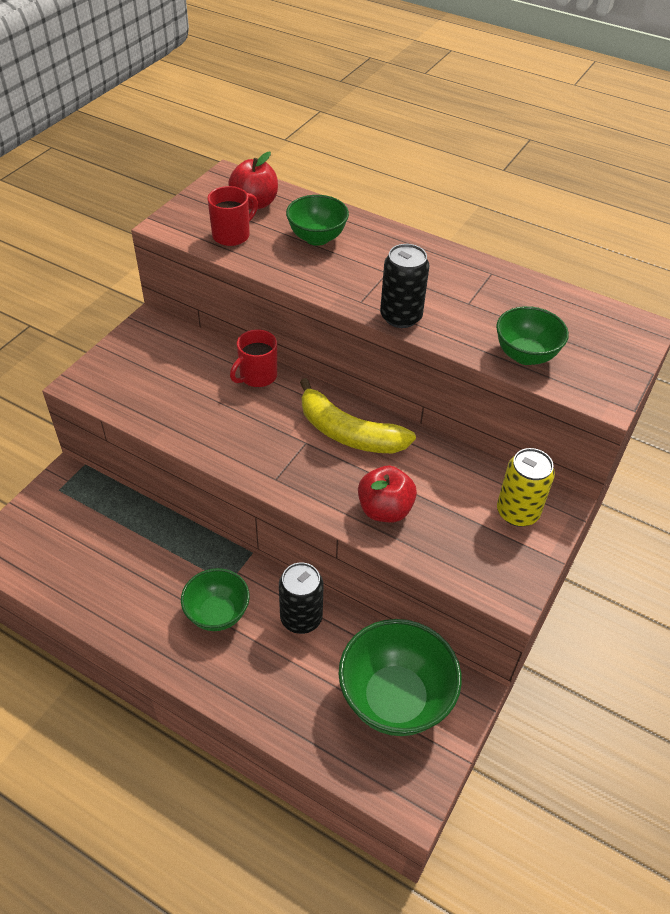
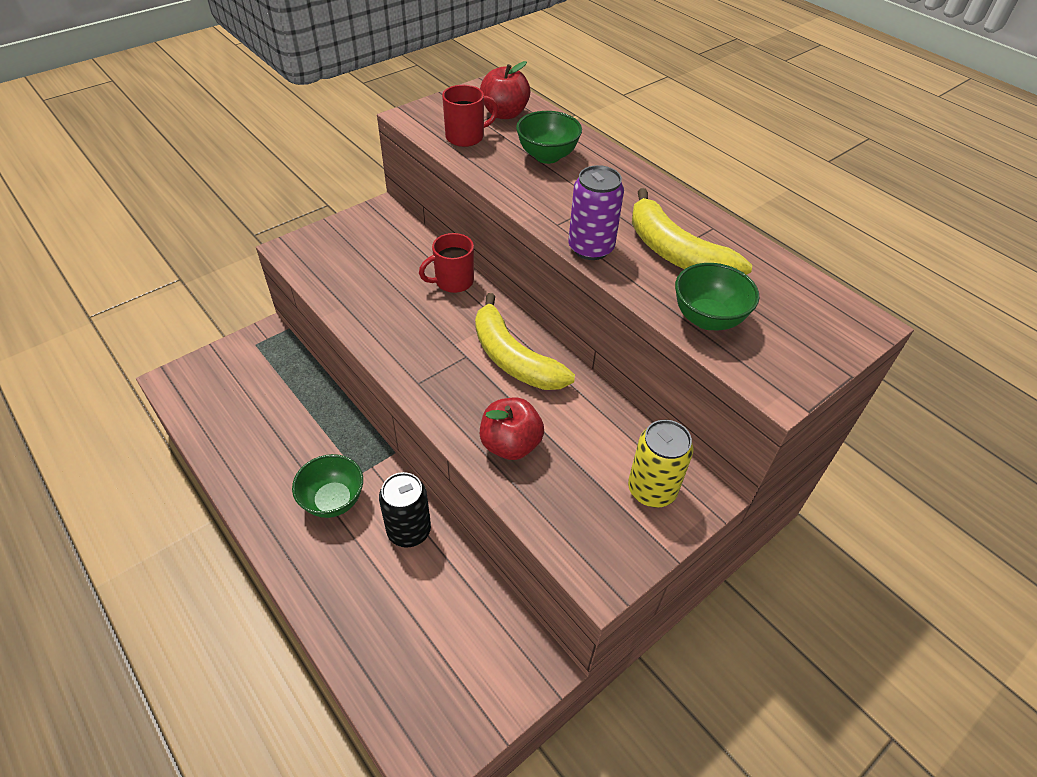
camera: 20 degrees right, 0 degrees up
green bowl [338,619,462,736] -> none
black can [380,244,430,328] -> purple can [568,165,624,260]
none -> yellow banana [632,188,752,275]

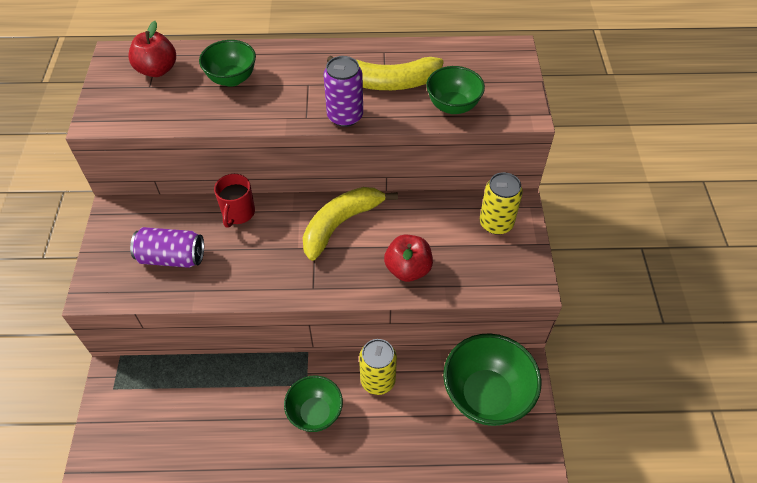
camera: 50 degrees left, 5 degrees up
black can [379,472,431,548] -> yellow can [359,339,397,395]
red mug [442,85,499,147] -> none
yellow banana [475,293,575,390] -> yellow banana turned 135 degrees clockwise [303,187,398,261]
none -> purple can [130,227,204,268]
none -> green bowl [443,333,541,426]

